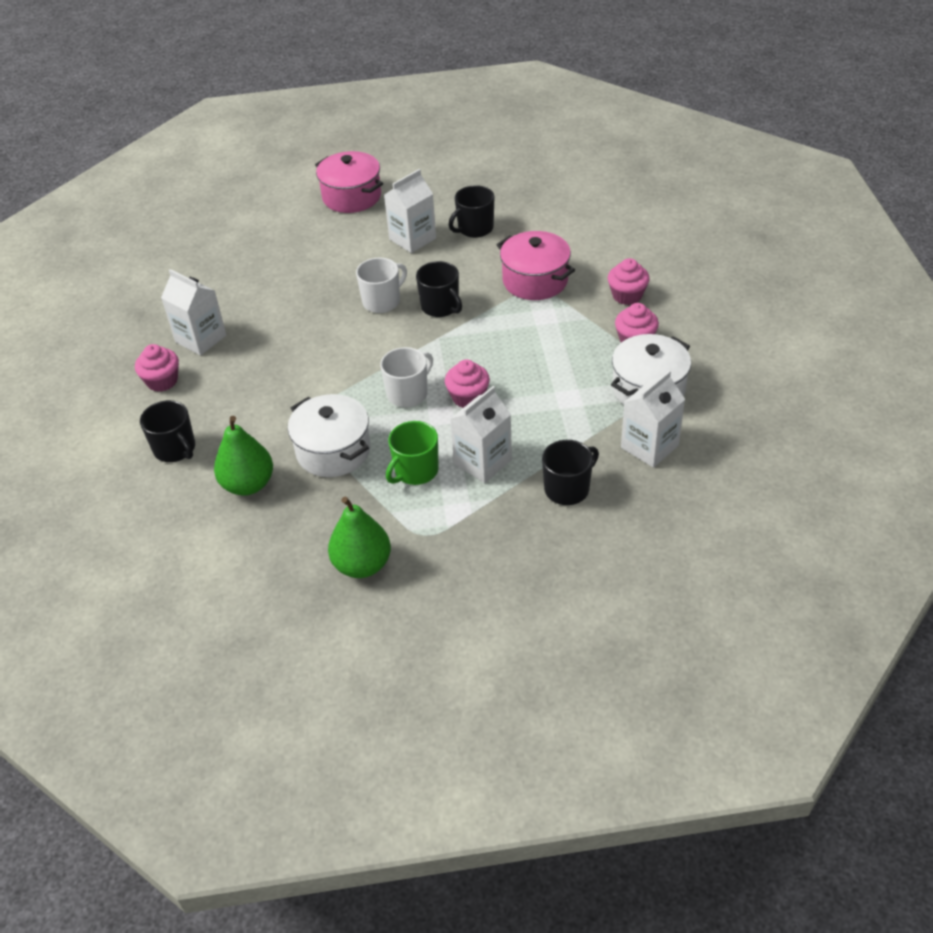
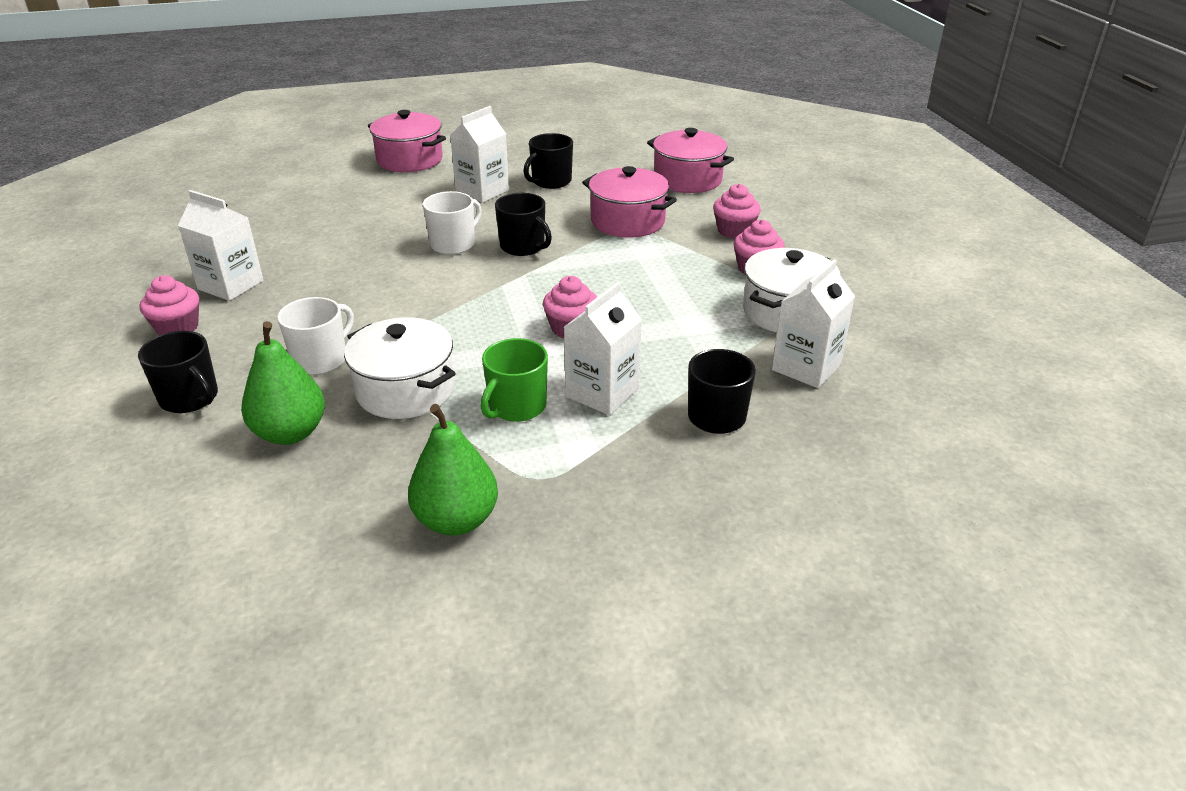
camera: 10 degrees left, 10 degrees down
white mug [380,347,433,407] -> white mug moved to [277,297,354,375]
none -> pink pot [647,128,734,193]

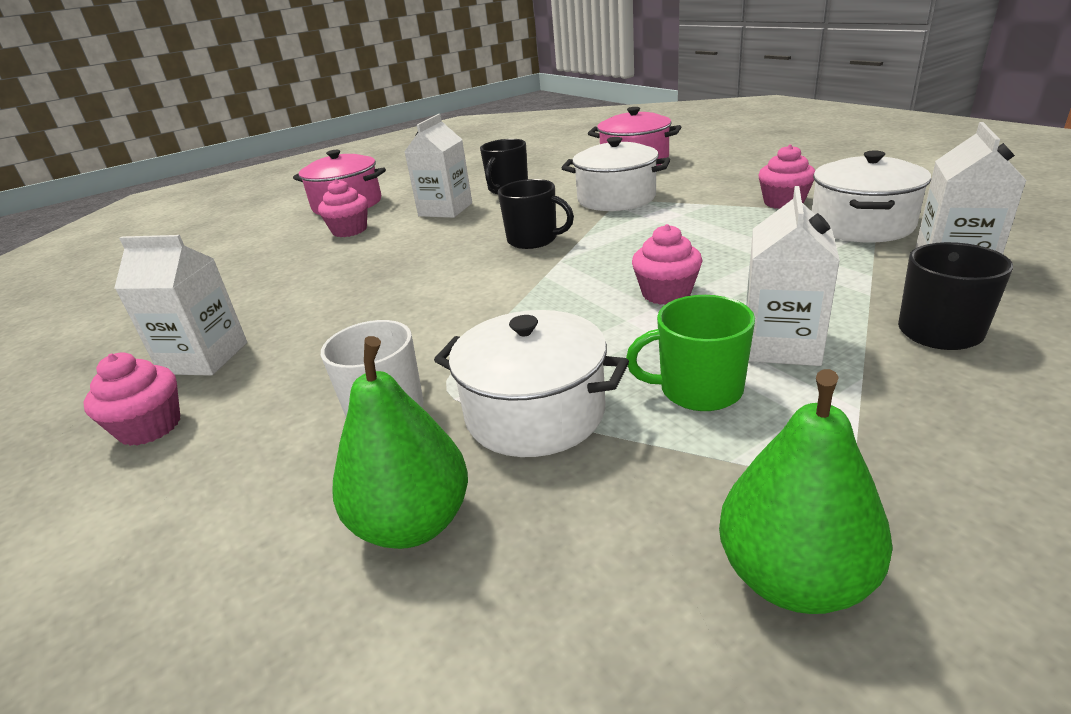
camera: 15 degrees left, 5 degrees down
black mug [138,331,218,413] -> none
white mug [423,191,482,255] -> none
green mug [481,338,548,422] -> green mug turned 75 degrees clockwise [626,295,755,411]
pink pot [582,166,677,238] -> white pot [562,137,670,211]
pink cupcake [713,184,761,239] -> pink cupcake moved to [318,179,368,237]

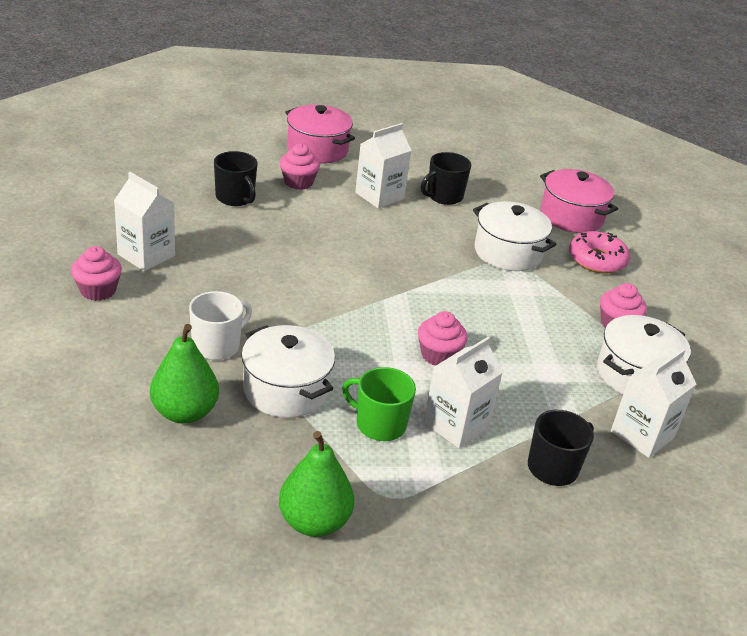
camera: 20 degrees right, 5 degrees up
black mug [498,179,574,249] -> black mug moved to [214,151,257,206]
none -> pink donut [569,231,630,274]

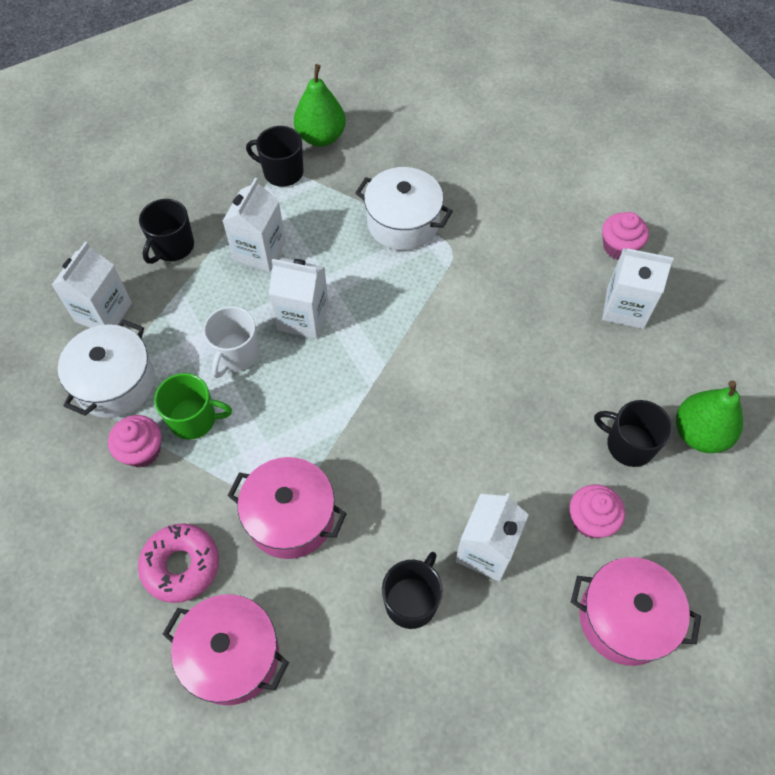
camera: 160 degrees right, 25 degrees up
green pear [150,324,219,424] -> green pear moved to [676,381,743,453]
white mug [189,291,252,360] -> white mug moved to [203,306,259,378]
green mug [342,367,416,441] -> green mug moved to [154,373,232,440]
pink cupcake [418,311,468,365] -> white carton [269,258,329,339]
white pot [473,201,557,271] -> pink pot [227,457,347,559]
none -> black mug [246,126,303,187]

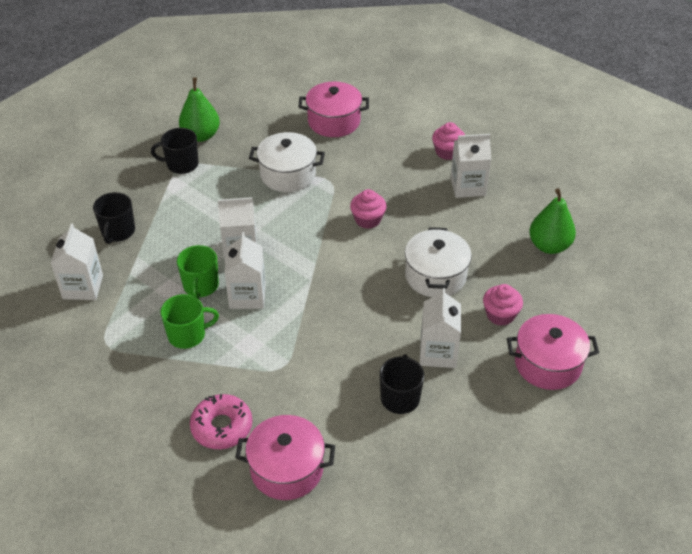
camera: 20 degrees left, 15 degrees down
white pot [58,319,155,418] -> white pot moved to [405,227,472,297]
pink cupcake [108,415,162,467] -> pink cupcake moved to [350,189,387,229]
white mug [203,306,259,378] -> green mug [177,245,219,299]
white carton [223,178,286,272] -> white carton moved to [224,232,266,309]
pink pot [227,457,347,559] -> pink pot moved to [298,82,369,137]
black mug [594,400,672,467] -> none

